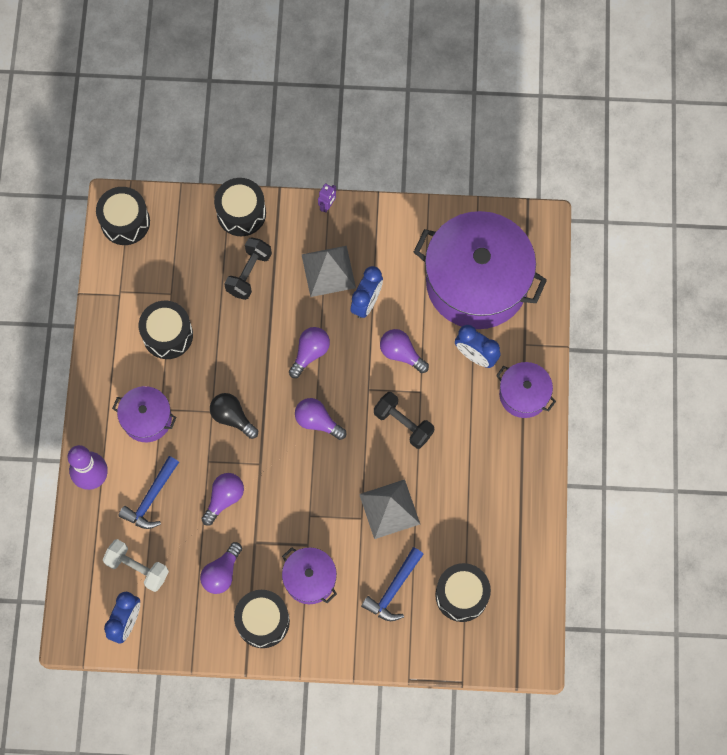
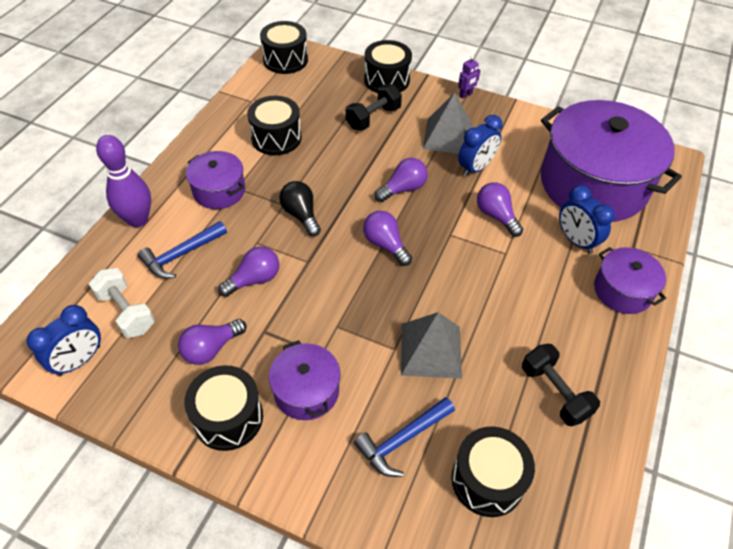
camera: 20 degrees right, 20 degrees down
black dumbbell [374,392,434,449] -> black dumbbell moved to [522,344,600,427]

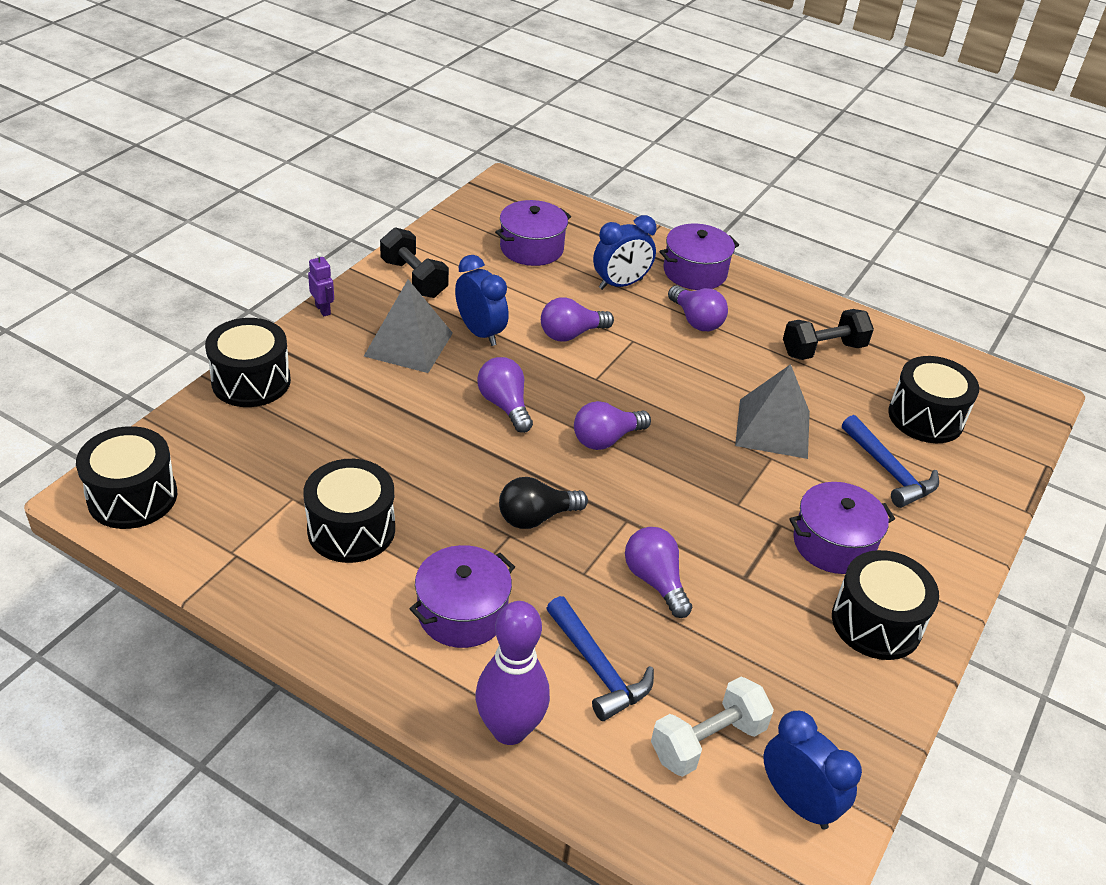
camera: 85 degrees left, 10 degrees down
purple light bulb [178,319,246,365] -> purple light bulb moved to [668,285,728,331]
black dumbbell [346,84,402,130] -> black dumbbell moved to [380,227,449,298]
purple pot [541,100,682,222] -> purple pot [495,200,571,266], size x0.47

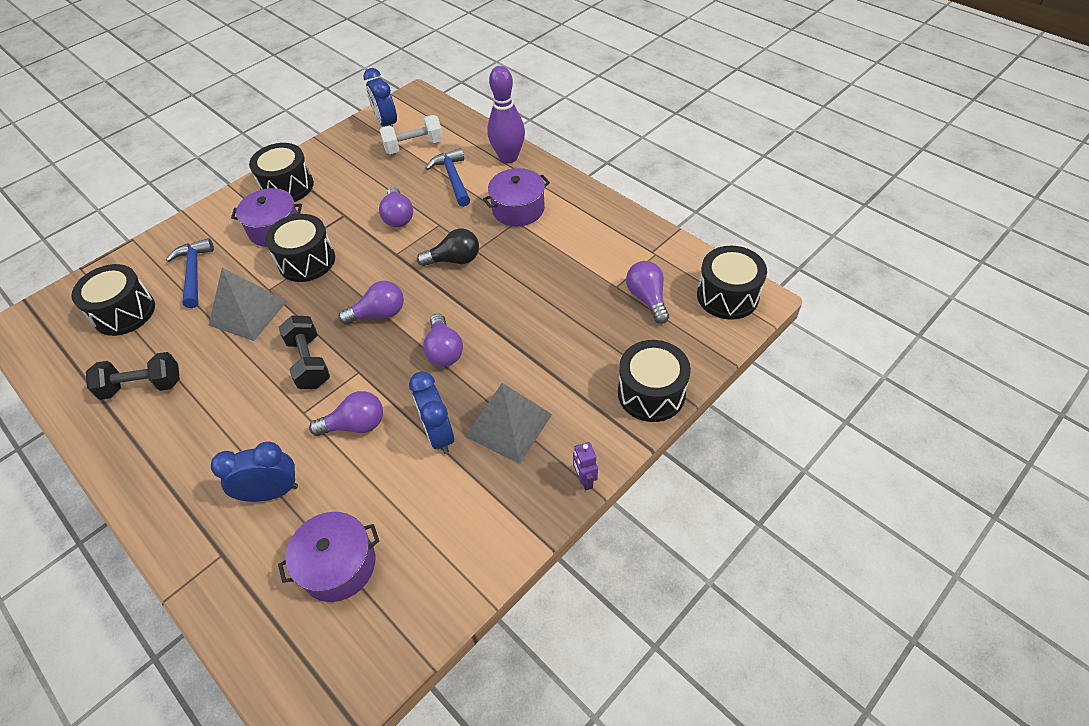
camera: 160 degrees left, 10 degrees up
black drum [303,459,395,563] -> black drum moved to [265,214,335,282]
black dumbbell [380,227,449,298] -> black dumbbell moved to [279,315,330,389]
purple pot [659,224,739,290] -> none
purple light bulb [668,285,728,331] -> purple light bulb moved to [626,261,669,324]

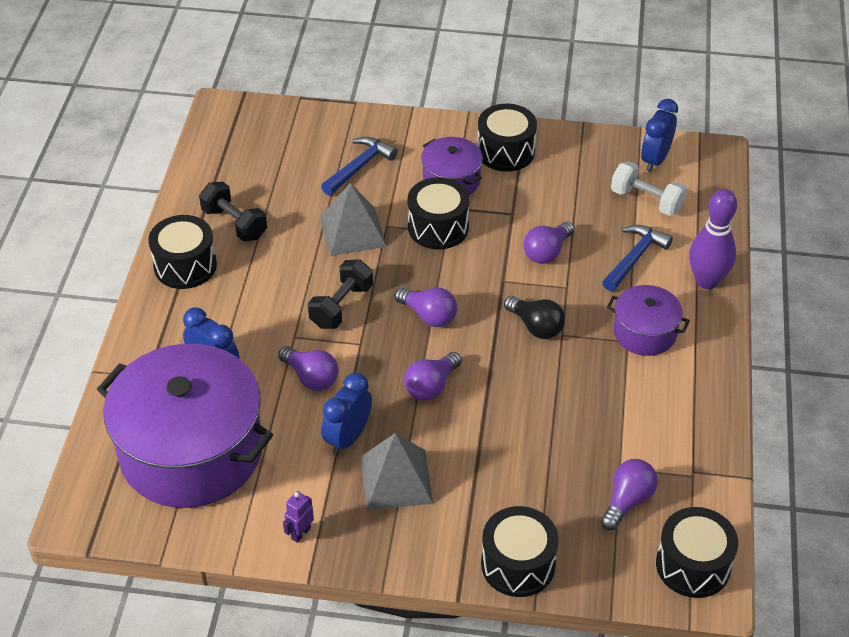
camera: 50 degrees right, 5 degrees down
black drum [72,264,155,336] -> black drum moved to [148,215,217,289]
purple pot [278,512,379,602] -> purple pot [97,344,273,508], size x2.11
purple robot [573,442,598,490] -> purple robot moved to [283,491,314,543]

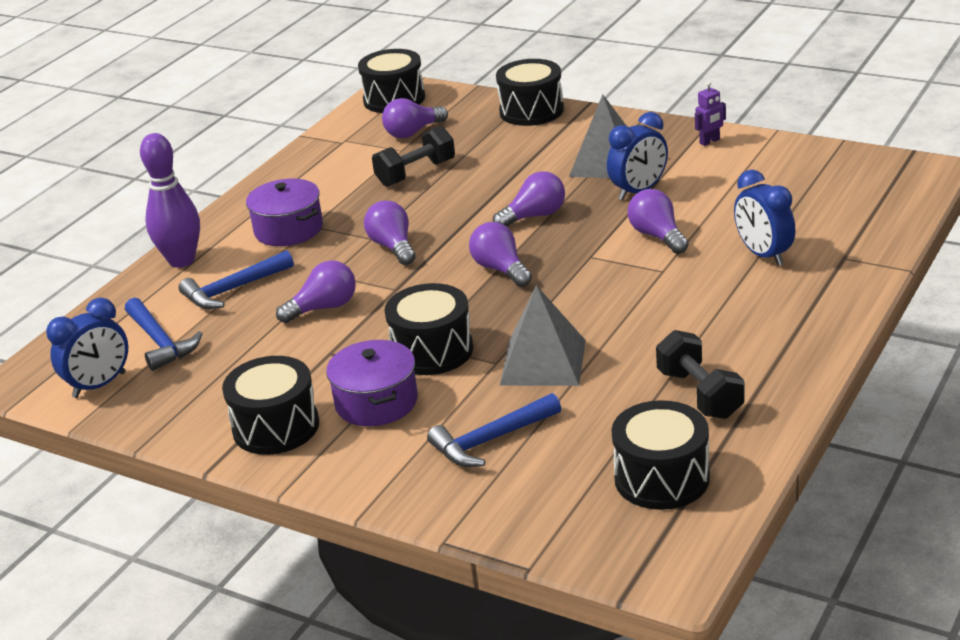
camera: 155 degrees left, 15 degrees down
purple pot [97,344,273,508] -> none
black drum [148,215,217,289] -> black drum moved to [612,400,710,510]
black dumbbell [308,259,373,329] -> black dumbbell moved to [372,126,455,187]
black light bulb [504,296,565,339] -> purple light bulb [364,200,416,265]
white dumbbell [611,161,687,216] -> blue hammer [125,298,203,371]

